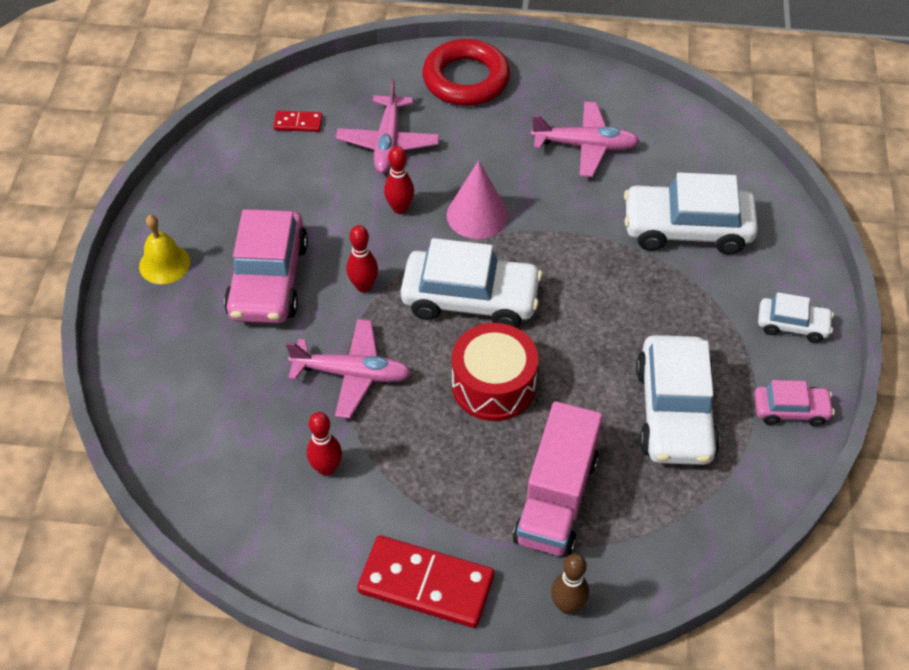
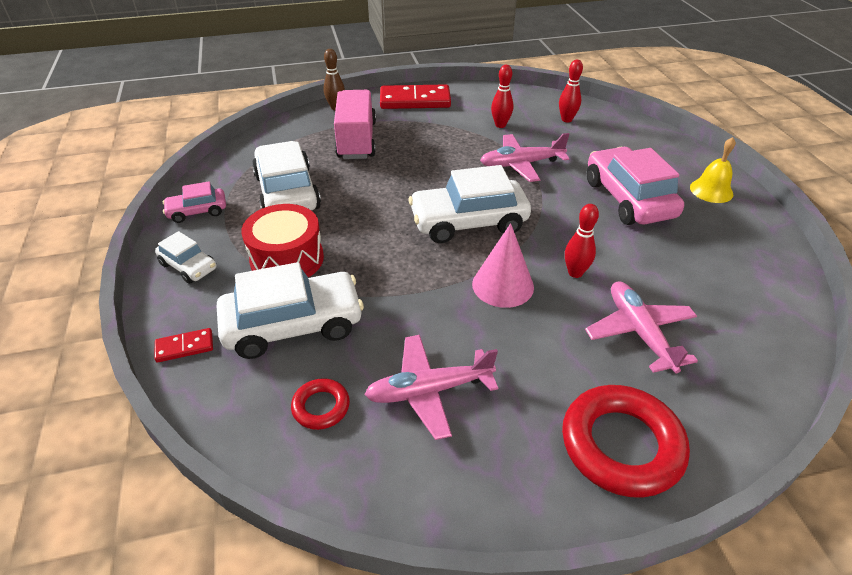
camera: 160 degrees right, 10 degrees down
red domino [273,111,323,132] -> red domino moved to [154,328,213,363]
red bowling pin [346,225,378,292] -> red bowling pin moved to [559,60,583,122]
red drum [452,323,538,421] -> red drum moved to [241,204,324,278]
white car [758,292,834,343] -> white car turned 135 degrees counterclockwise [155,231,216,284]
none -> red ring [291,378,350,430]

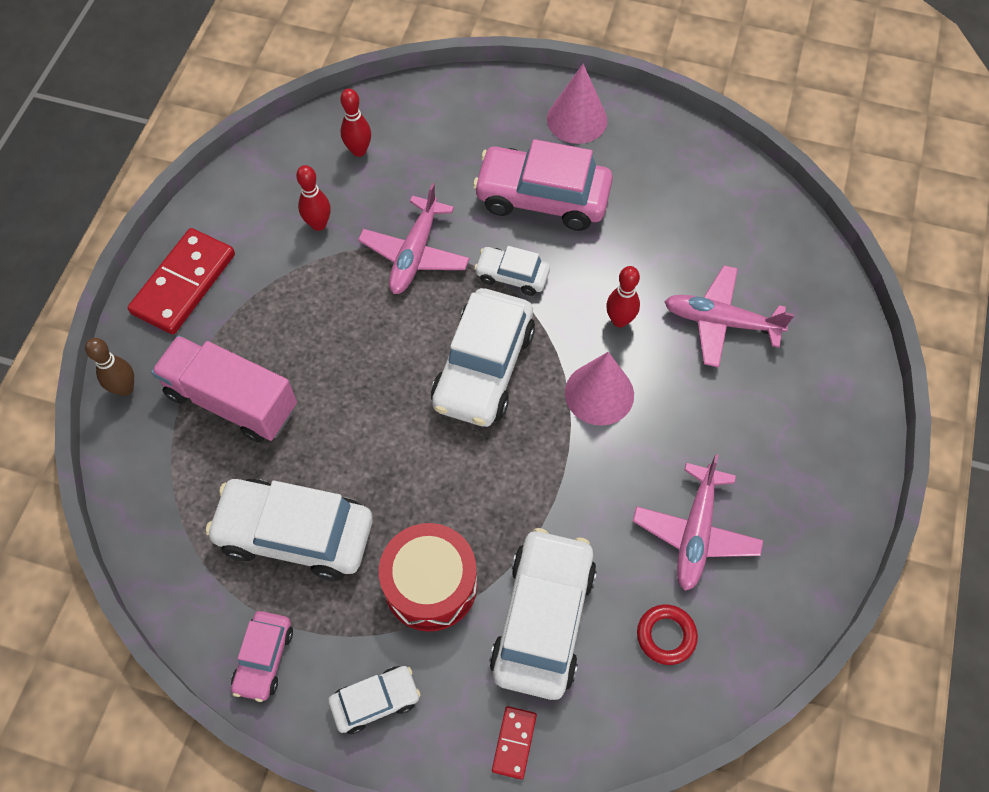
camera: 60 degrees left, 20 degrees up
red ring [562,385,690,498] -> none
yellow bell [690,137,736,203] -> pink cone [547,64,607,144]
none -> white car [474,246,550,296]

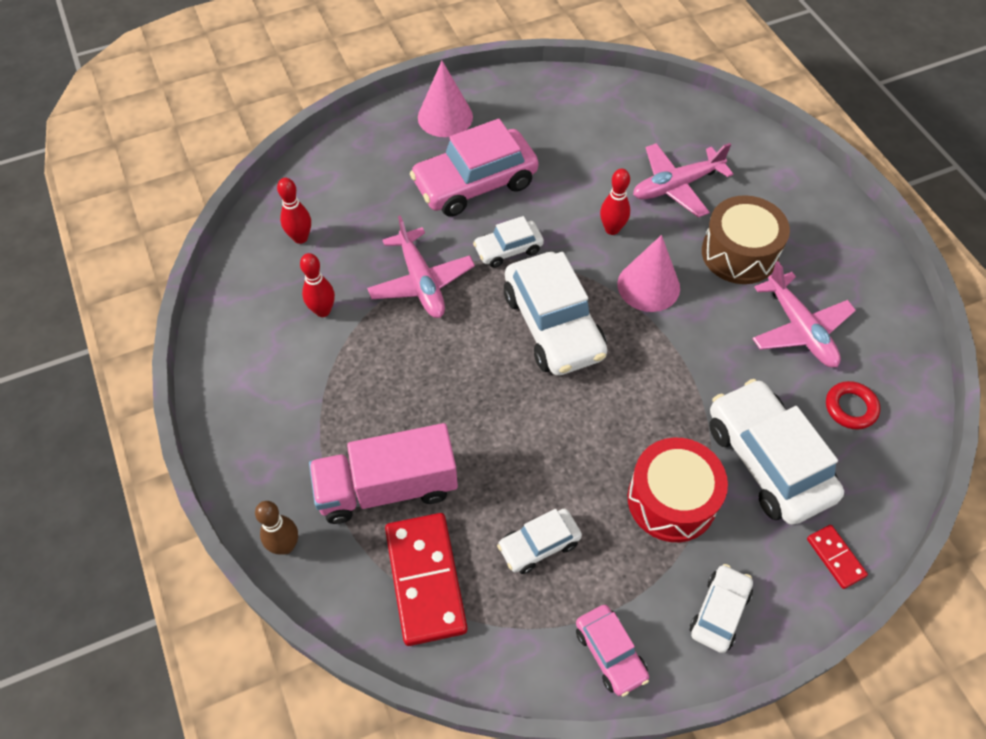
camera: 40 degrees left, 5 degrees down
red domino [128,228,235,334] -> red domino moved to [385,513,468,646]
white car [205,479,373,581] -> white car [497,508,582,574], size x0.53
none -> brown drum [702,195,790,284]

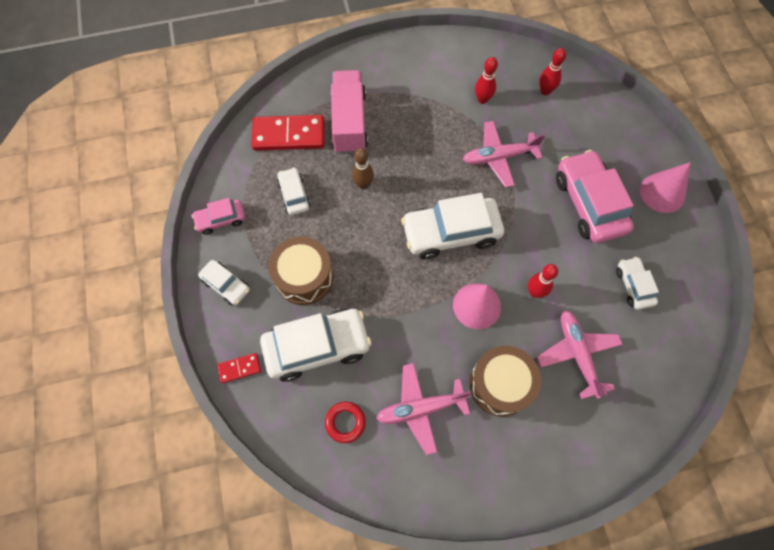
camera: 100 degrees right, 10 degrees up
brown bowling pin [255,501,298,555] -> brown bowling pin moved to [352,148,374,190]
white car [473,216,544,268] -> white car moved to [616,257,659,310]
red drum [628,438,728,542] -> brown drum [269,237,333,305]

